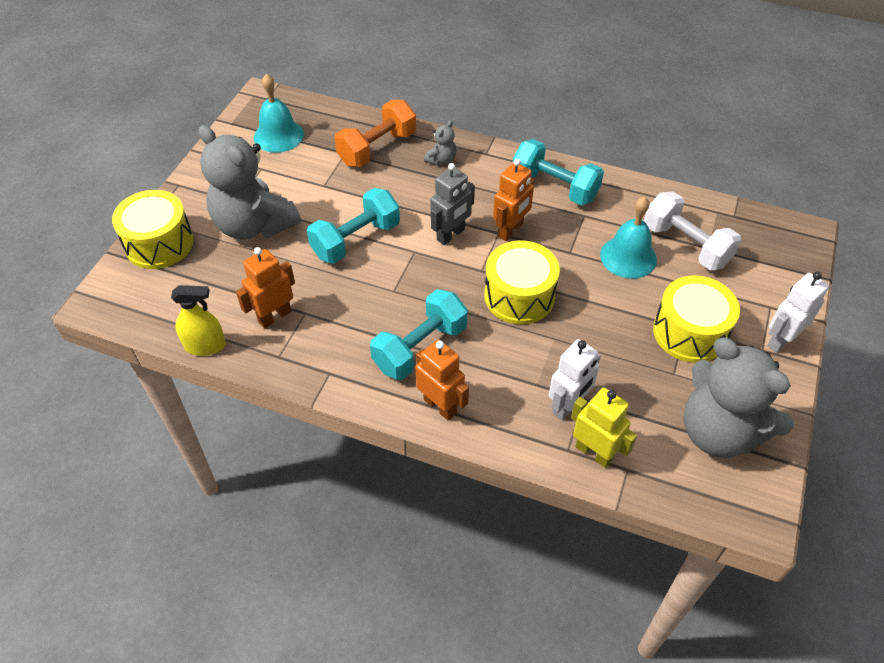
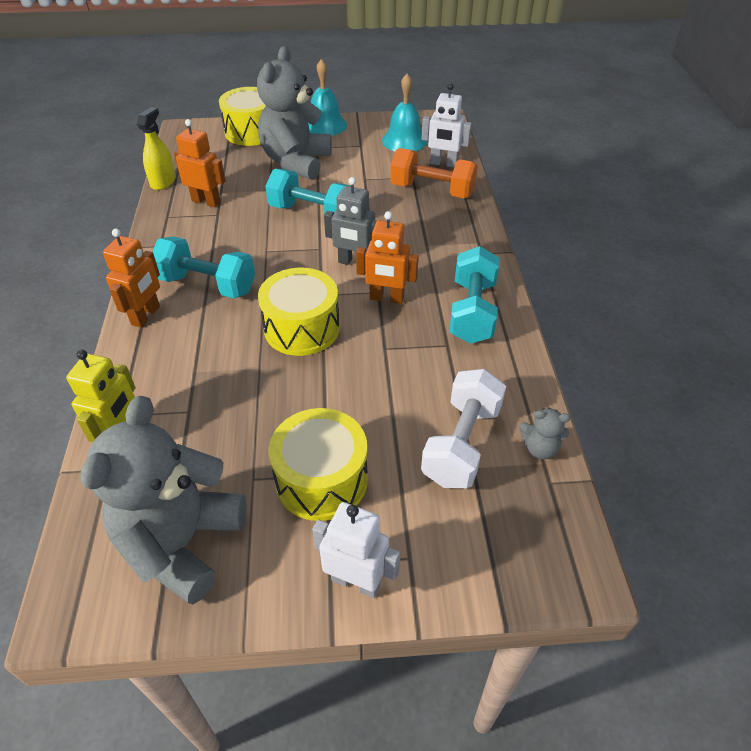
camera: 65 degrees right, 5 degrees down
yellow spray bottle [171,285,226,356] -> yellow spray bottle turned 135 degrees counterclockwise [137,107,176,190]
grey teddy bear [424,120,457,165] -> grey teddy bear moved to [519,408,570,459]
white robot [548,339,601,421] -> white robot moved to [422,83,472,168]
turquoise bell [600,197,657,279] -> turquoise bell moved to [308,59,347,136]

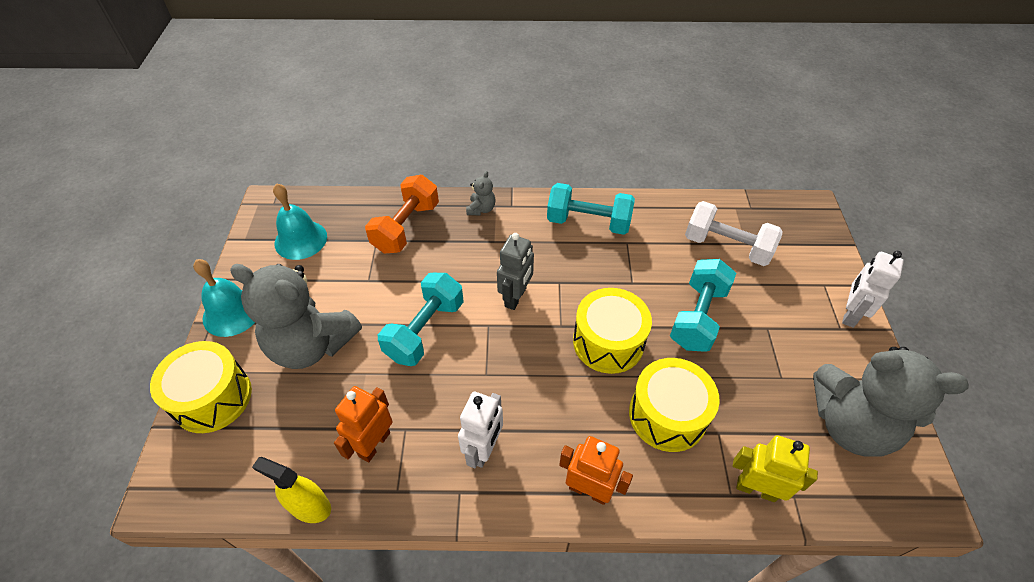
camera: 85 degrees left, 5 degrees up
turquoise dumbbell [153,236,255,298] -> turquoise dumbbell moved to [670,259,736,352]
yellow drum [269,408,368,521] -> yellow drum moved to [629,358,719,452]
orange robot [356,211,419,304] -> none
white robot [422,83,472,168] -> white robot moved to [458,392,503,468]
grey teddy bear [519,408,570,459] -> grey teddy bear moved to [466,171,496,215]

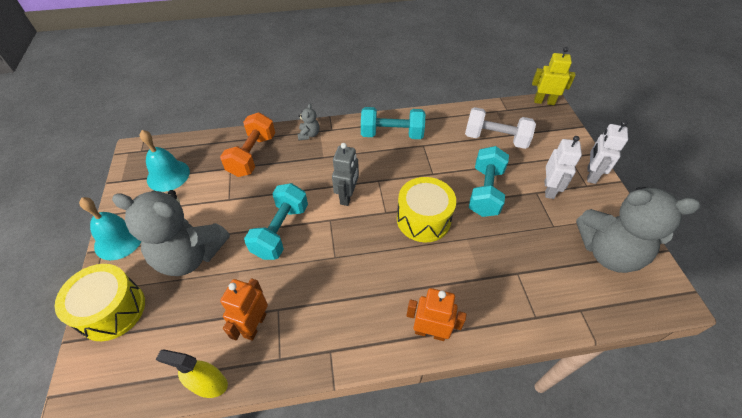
camera: 10 degrees left, 0 degrees up
white robot [458,392,503,468] -> white robot moved to [544,136,582,199]
yellow drum [629,358,719,452] -> none
yellow robot [733,435,818,502] -> yellow robot moved to [532,47,576,105]

